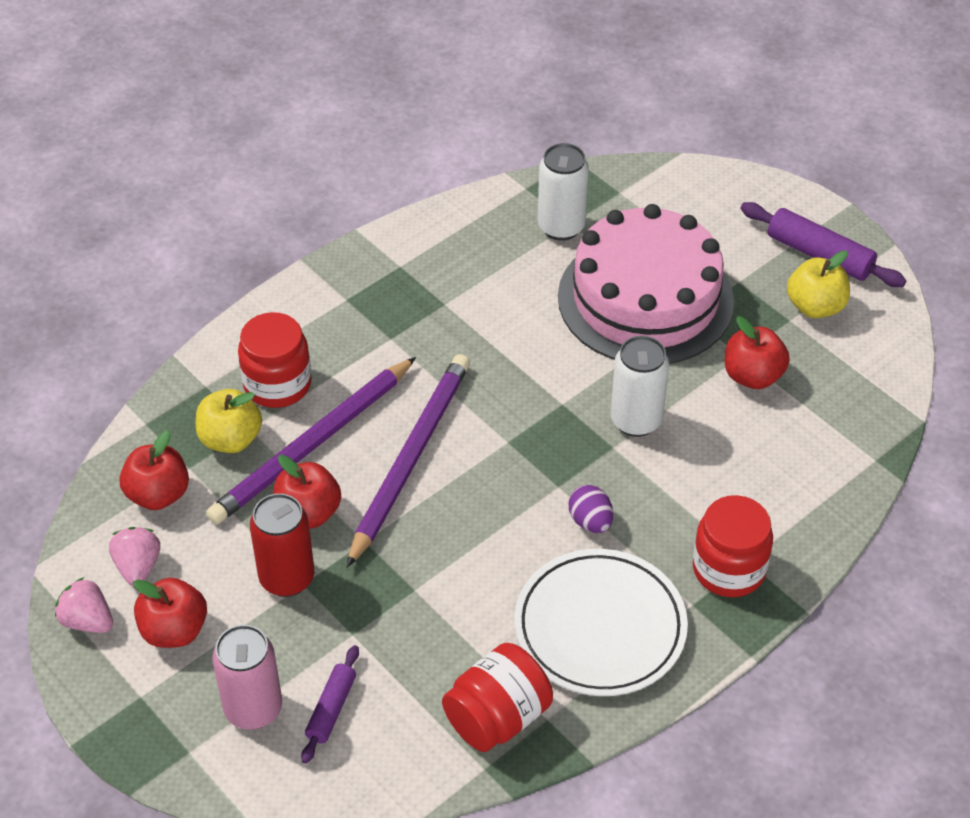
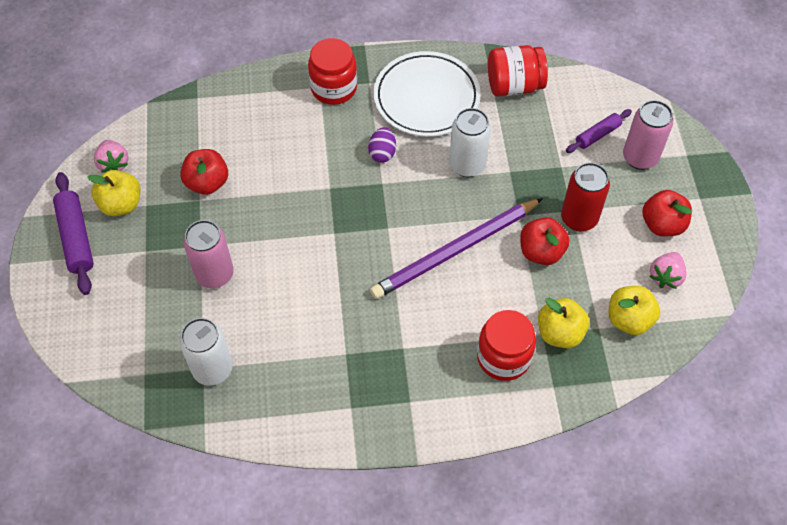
camera: 145 degrees left, 10 degrees up
pink strawberry [55,577,113,633] -> pink strawberry moved to [94,140,129,173]
red apple [119,431,189,510] -> yellow apple [608,286,660,335]
purple pencil [206,357,416,524] -> none
pink cake [558,204,734,364] -> pink can [184,220,234,288]
white can [610,336,669,437] -> white can moved to [449,108,491,177]

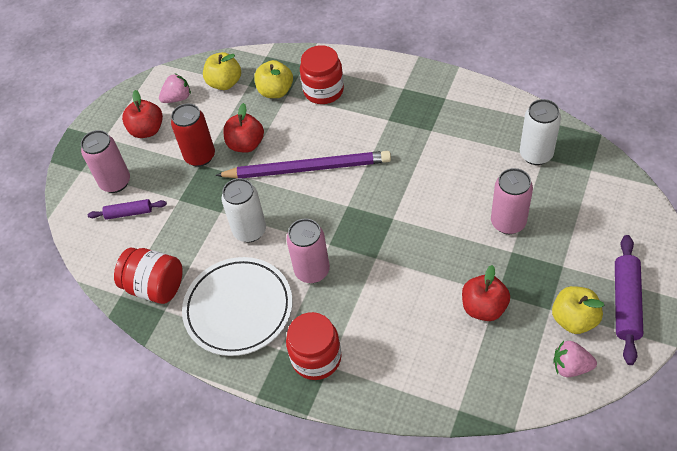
camera: 145 degrees left, 5 degrees down
pink strawberry [94,140,129,173] -> pink strawberry turned 90 degrees counterclockwise [553,341,597,377]
purple egg [368,127,396,163] -> pink can [286,219,330,283]

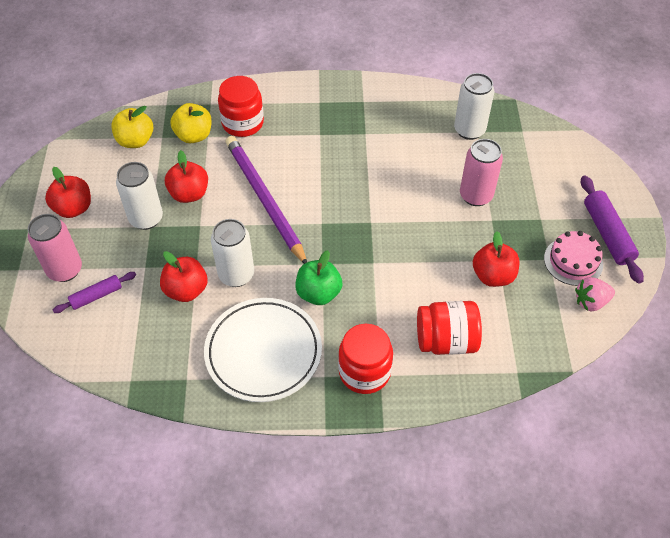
camera: 30 degrees left, 0 degrees up
red jar [114,248,183,304] -> red jar moved to [417,301,482,355]
pink strawberry [159,74,191,103] -> none
red can [171,103,215,167] -> white can [116,162,163,230]
purple pencil [215,151,391,178] -> purple pencil turned 90 degrees counterclockwise [226,136,307,264]
pink can [286,219,330,283] -> green apple [295,250,342,305]
yellow apple [552,286,605,334] -> pink cake [544,231,603,286]
none -> red apple [160,251,207,302]

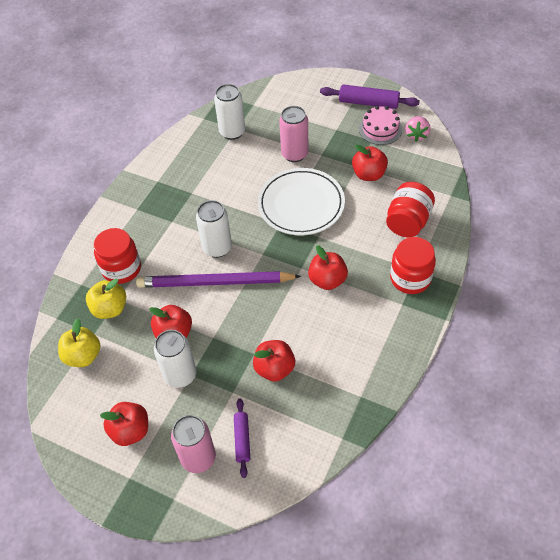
camera: 60 degrees left, 0 degrees up
white plate [204,298,322,402] -> white plate moved to [258,168,345,235]
white can [211,219,254,287] -> white can moved to [196,200,232,258]
green apple [295,250,342,305] -> red apple [308,245,348,290]

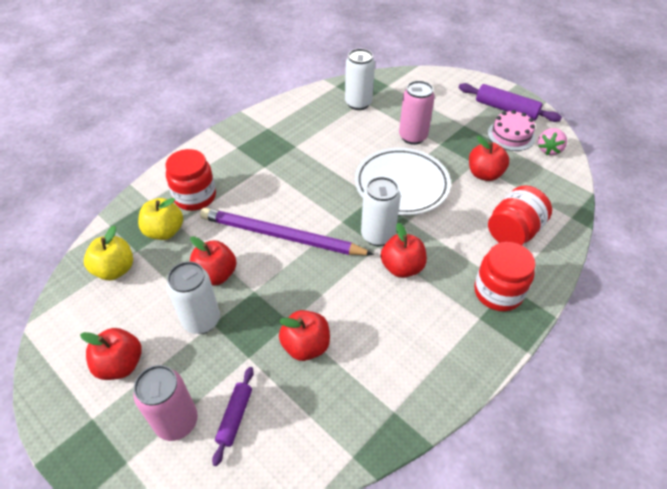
camera: 15 degrees right, 5 degrees down
white can [196,200,232,258] -> white can moved to [361,177,401,246]

